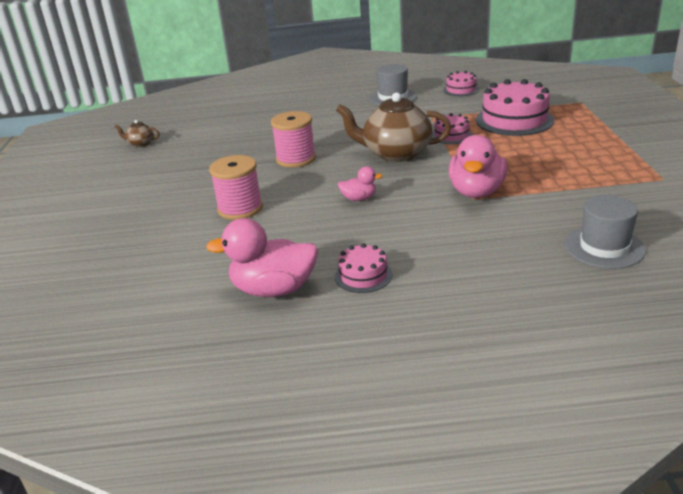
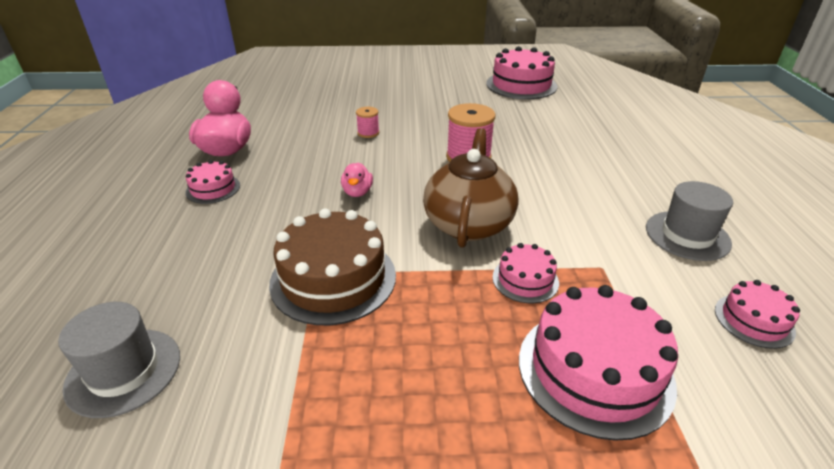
camera: 90 degrees right, 5 degrees up
brown teapot [114,120,159,147] -> pink cake [486,46,557,99]
pink spool [209,155,263,220] -> pink spool [356,107,379,138], size x0.53
pink duck [449,135,507,198] -> brown cake [269,208,396,325]

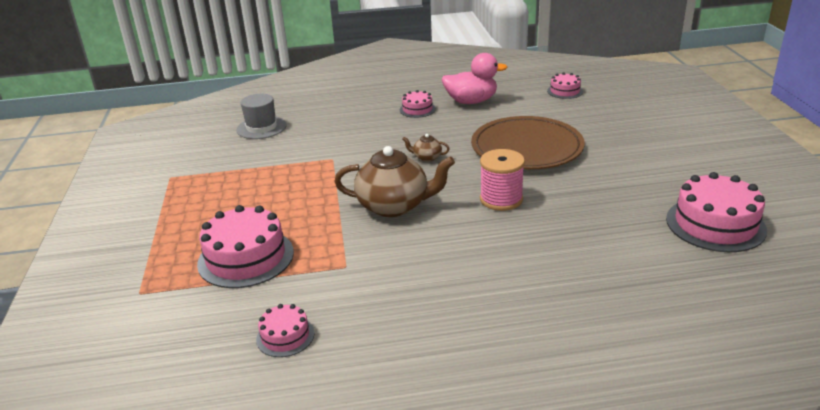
camera: 85 degrees right, 5 degrees down
brown cake [269,208,396,325] -> none
pink duck [341,163,373,197] -> brown teapot [402,134,450,162]
pink spool [356,107,379,138] -> brown plate [471,116,585,170]
pink cake [492,243,559,303] -> pink cake moved to [547,72,583,99]
grey hat [646,181,733,261] -> none

